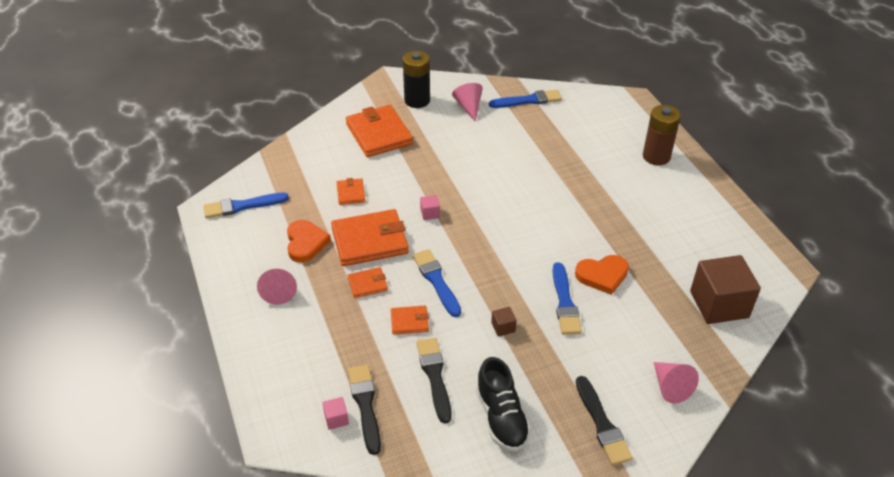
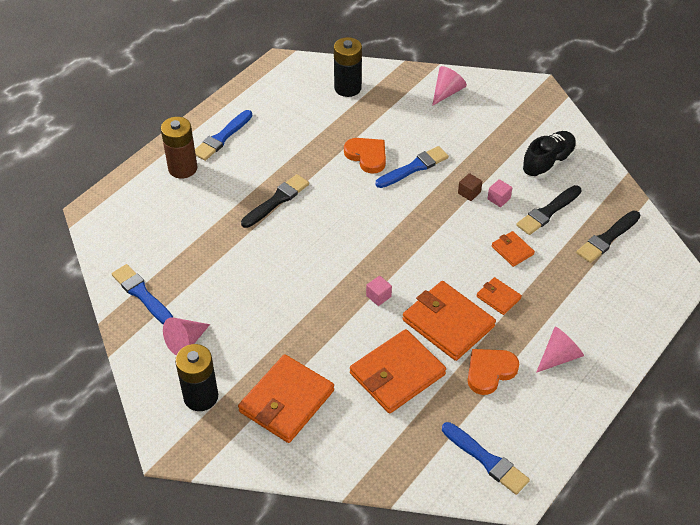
camera: 120 degrees left, 5 degrees up
pink cube [322,397,349,430] -> pink cube moved to [487,179,512,207]
orange wallet [337,178,365,205] -> orange wallet [350,329,446,414], size x2.03
blue brush [413,249,461,317] -> blue brush moved to [195,110,252,161]
black brush [576,376,633,466] -> black brush moved to [241,174,309,228]
brown cube [690,255,761,324] -> black battery [334,37,362,97]

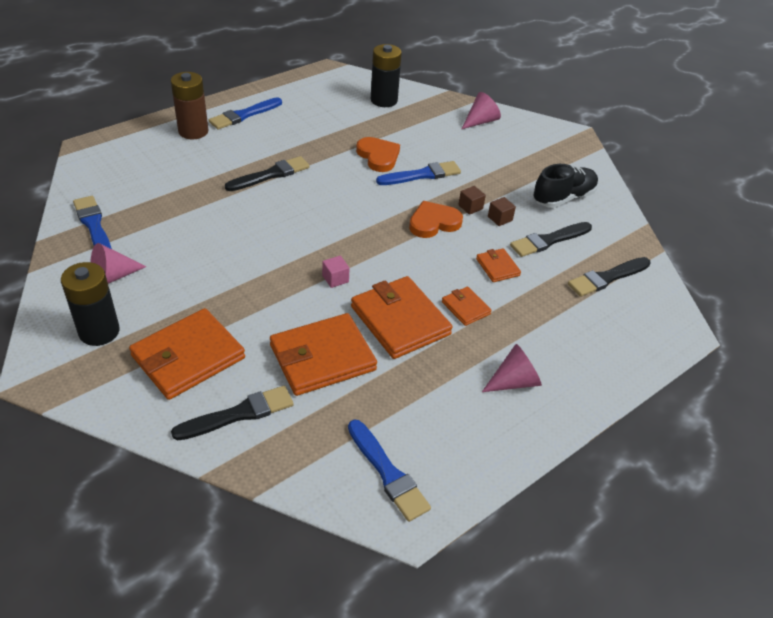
camera: 10 degrees right, 5 degrees down
orange heart [468,349,519,395] -> orange heart moved to [409,201,463,238]
pink cube [487,179,512,207] -> brown cube [488,197,516,226]
none -> black brush [171,386,294,441]

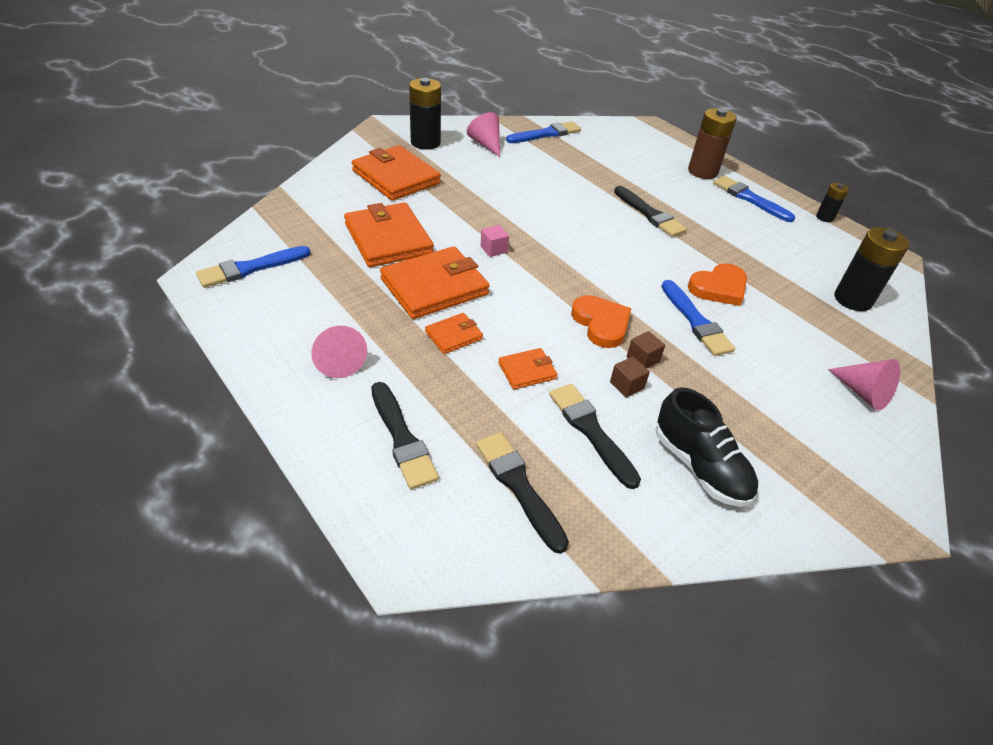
camera: 90 degrees right, 0 degrees up
black brush [171,386,294,441] -> black brush moved to [371,382,439,489]
none -> black battery [816,183,849,222]

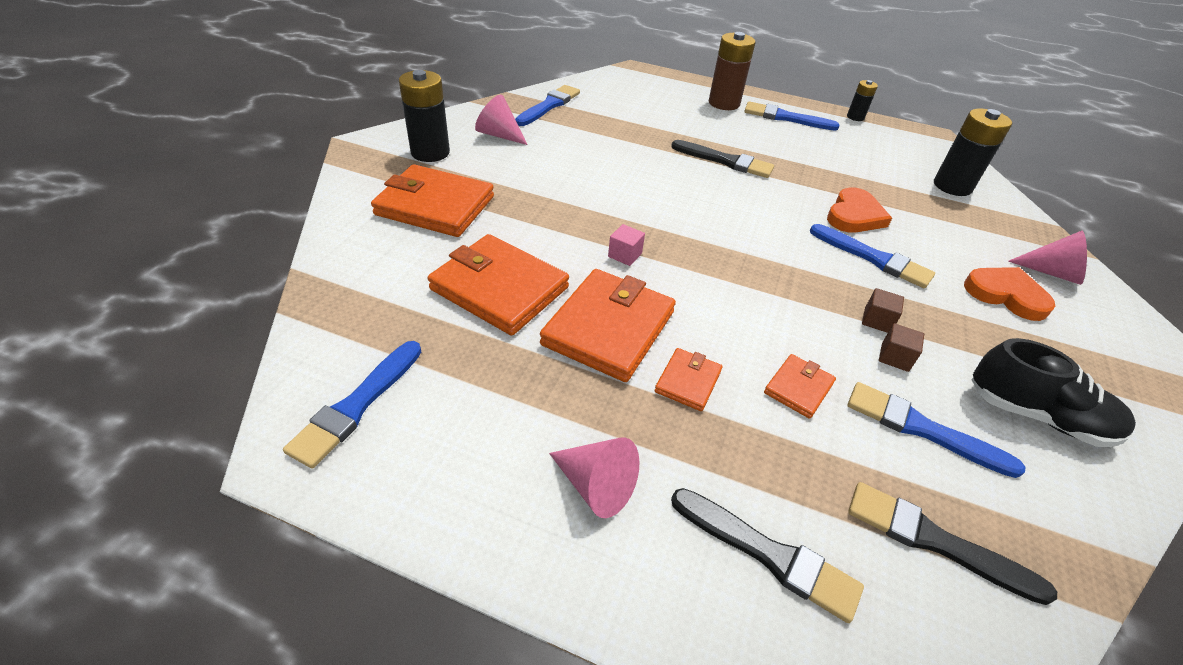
camera: 30 degrees left, 0 degrees up
black brush [549,384,641,489] -> blue brush [848,382,1026,478]
orange heart [571,295,631,348] -> orange heart moved to [964,267,1055,321]

